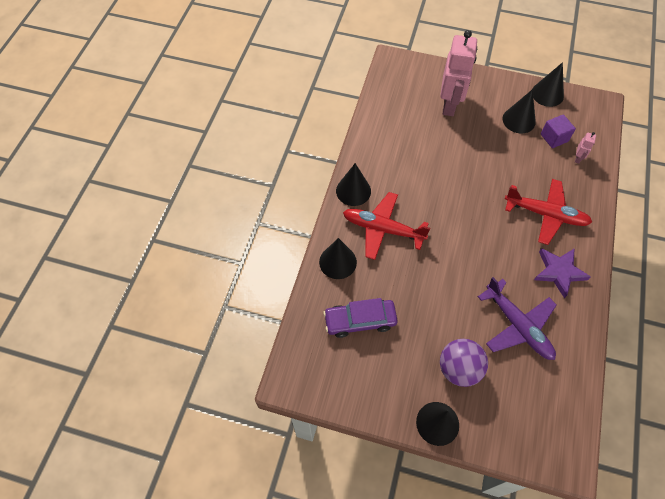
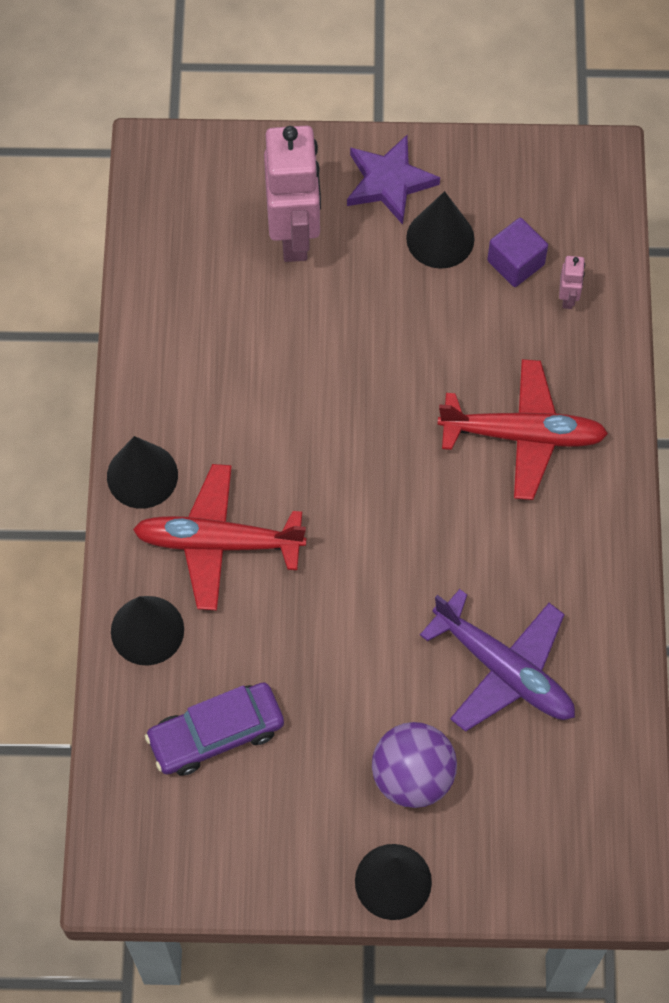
camera: 15 degrees left, 5 degrees up
black cone [532,62,564,107] -> none
purple star [534,248,591,298] -> purple star moved to [347,135,440,225]

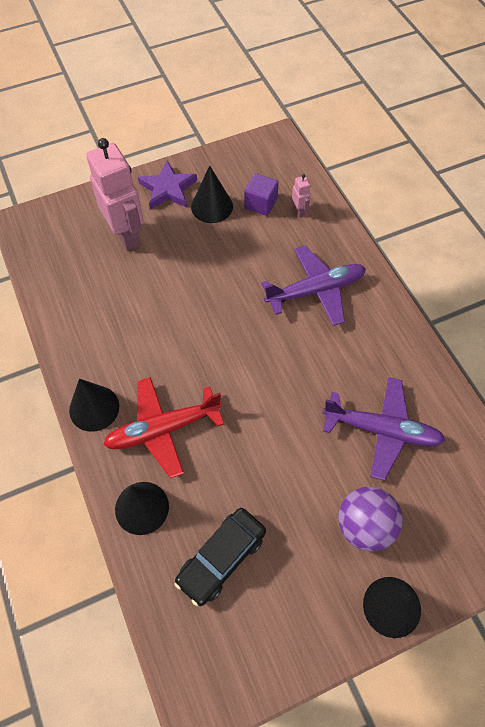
camera: 25 degrees left, 5 degrees down
purple car [145,682,284,776] -> black car [175,508,266,606]
red plane [437,359,608,500] -> purple plane [261,245,366,326]

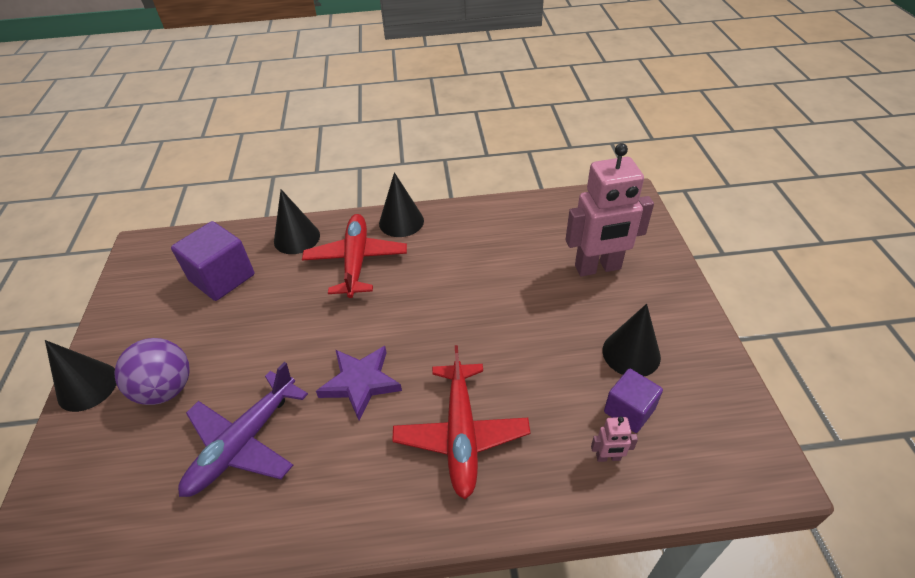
camera: 110 degrees right, 15 degrees down
purple star [138,161,197,209] -> purple star moved to [316,346,402,420]
black car [175,508,266,606] -> purple cube [171,221,255,301]
purple plane [261,245,366,326] -> red plane [393,345,530,499]

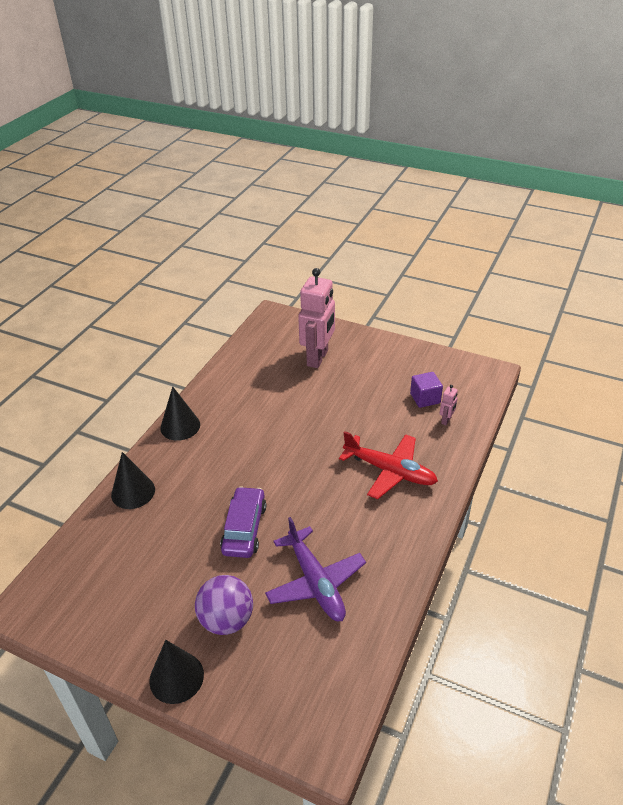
camera: 60 degrees left, 5 degrees down
purple cube [171,221,255,301] -> none
red plane [302,214,407,298] -> none
purple star [316,346,402,420] -> none
black cone [602,304,661,376] -> none
none -> purple car [220,486,266,558]

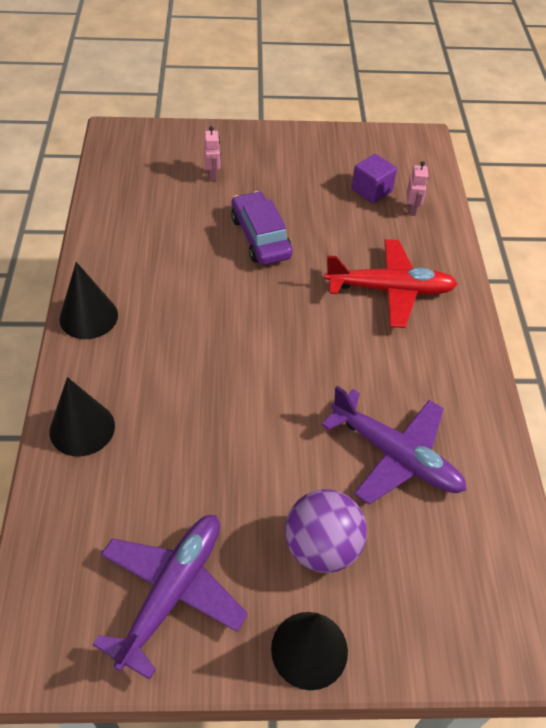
camera: 30 degrees left, 10 degrees up
purple car [220,486,266,558] -> purple car moved to [231,191,293,265]
pink robot [298,268,335,368] -> pink robot [204,126,221,181], size x0.41
none -> purple plane [93,515,248,680]

